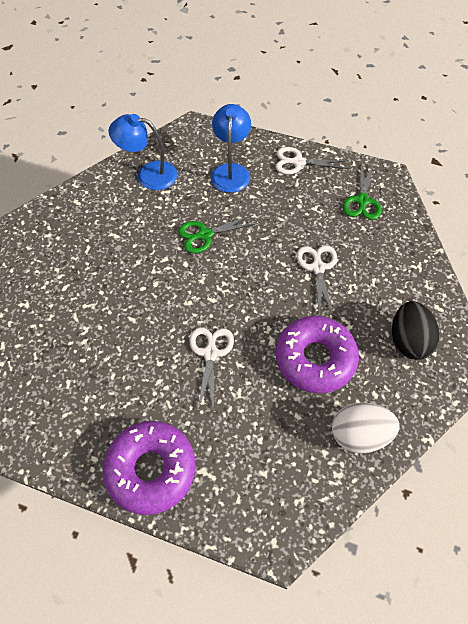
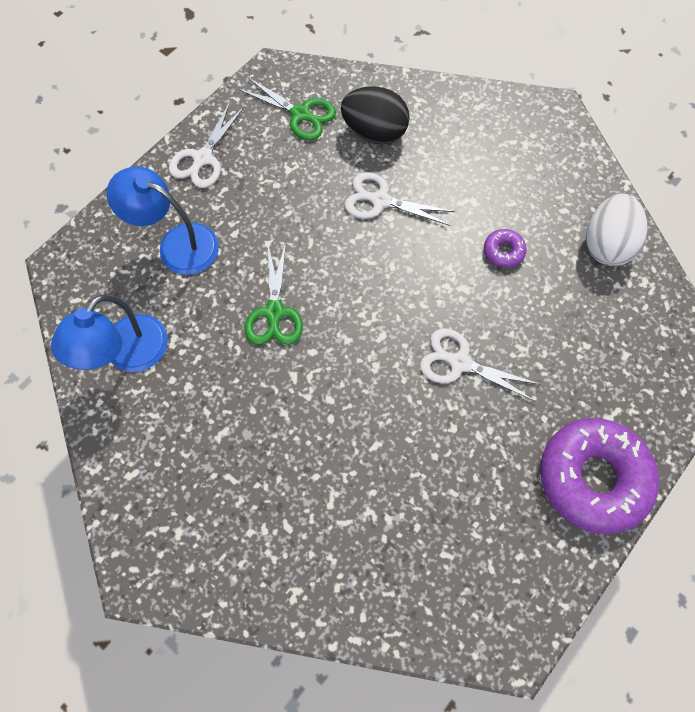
camera: 70 degrees left, 10 degrees up
purple donut [276,316,359,393] -> purple donut [484,229,527,268], size x0.42
black egg [392,301,440,360] -> black egg moved to [341,86,409,144]

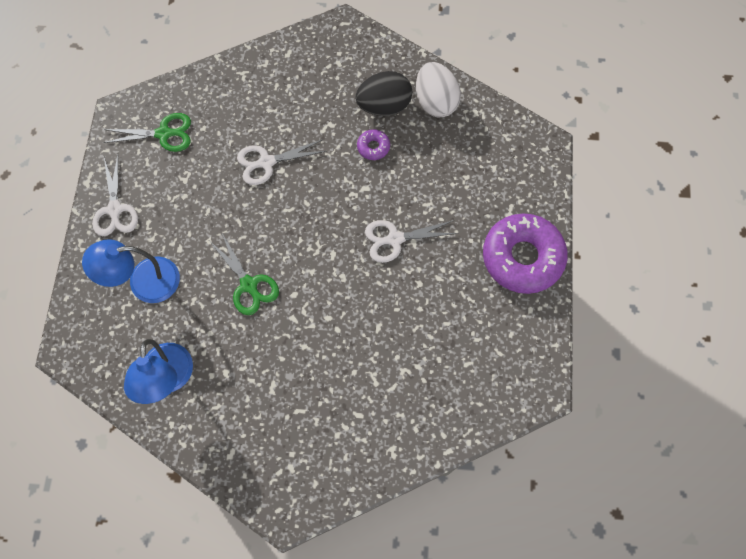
camera: 35 degrees left, 0 degrees up
black egg [341,86,409,144] -> black egg moved to [355,71,412,116]

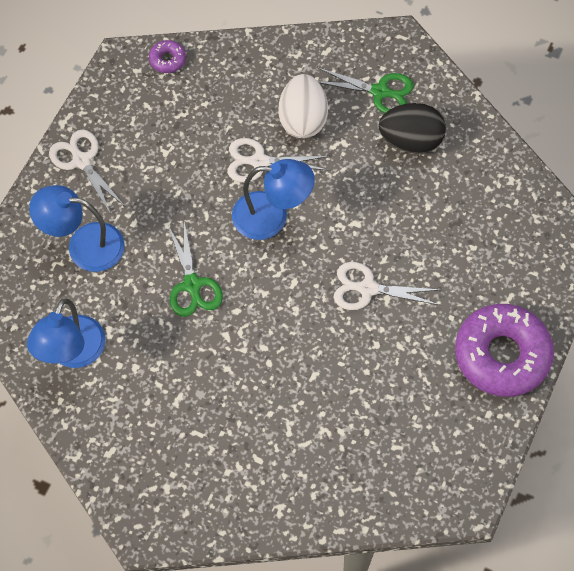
camera: 20 degrees right, 5 degrees down
white scissors [92,155,138,236] -> white scissors turned 135 degrees clockwise [49,130,124,213]
green scissors [103,113,191,152] -> green scissors moved to [317,67,414,113]
purple donut [357,129,390,160] -> purple donut moved to [149,40,186,73]
white egg [416,62,461,117] -> white egg moved to [279,74,328,138]
none -> blue lamp [232,159,315,240]

